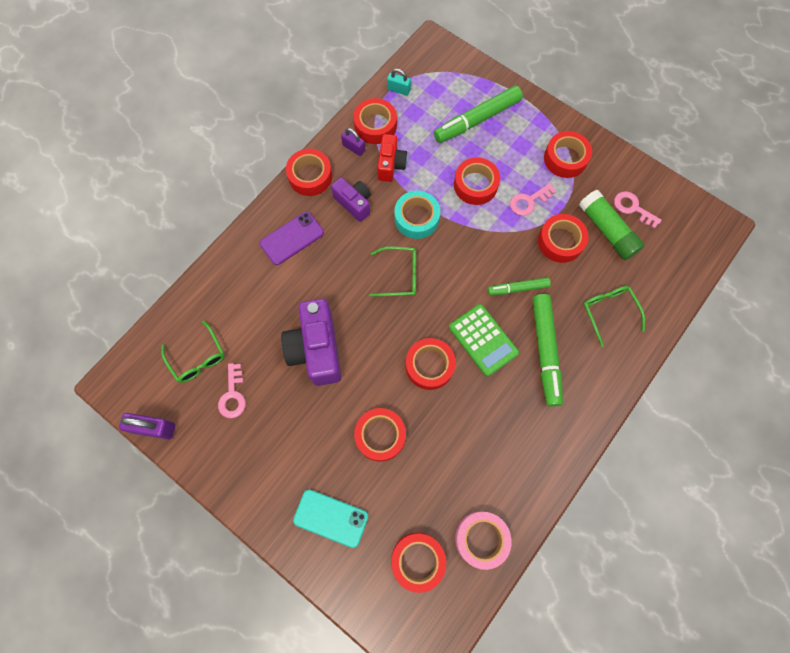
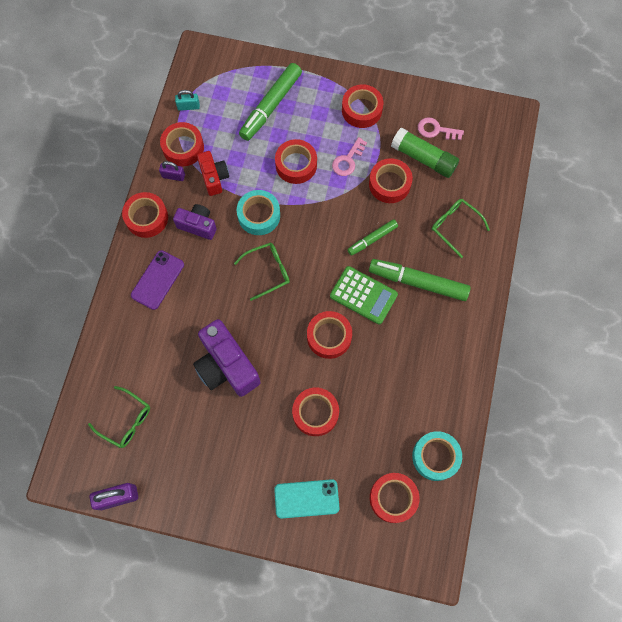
camera: 25 degrees left, 0 degrees up
pink key [218,363,246,418] -> none
pink tape [455,511,512,570] -> turquoise tape [412,431,462,481]
green marker [532,294,563,407] -> green marker turned 135 degrees clockwise [369,259,471,301]

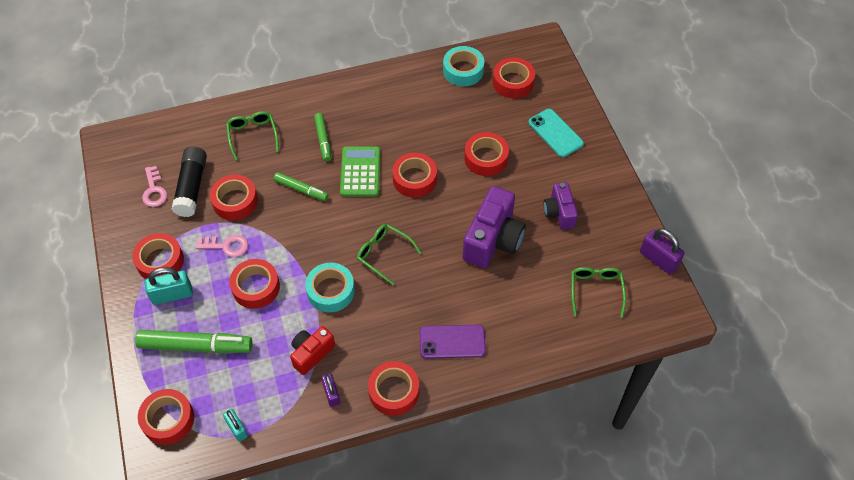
camera: 120 degrees left, 15 degrees down
red tape [160,122,204,166] -> red tape moved to [138,389,194,445]
purple camera [173,204,217,240] -> purple camera moved to [543,182,578,229]
green marker [369,259,471,301] -> green marker [314,113,331,162], size x0.58
green glue stick [391,127,459,178] -> black glue stick [171,146,207,217]
green glasses [432,199,490,258] -> green glasses turned 150 degrees clockwise [226,111,279,161]
none -> turquoise padlock [144,267,193,305]

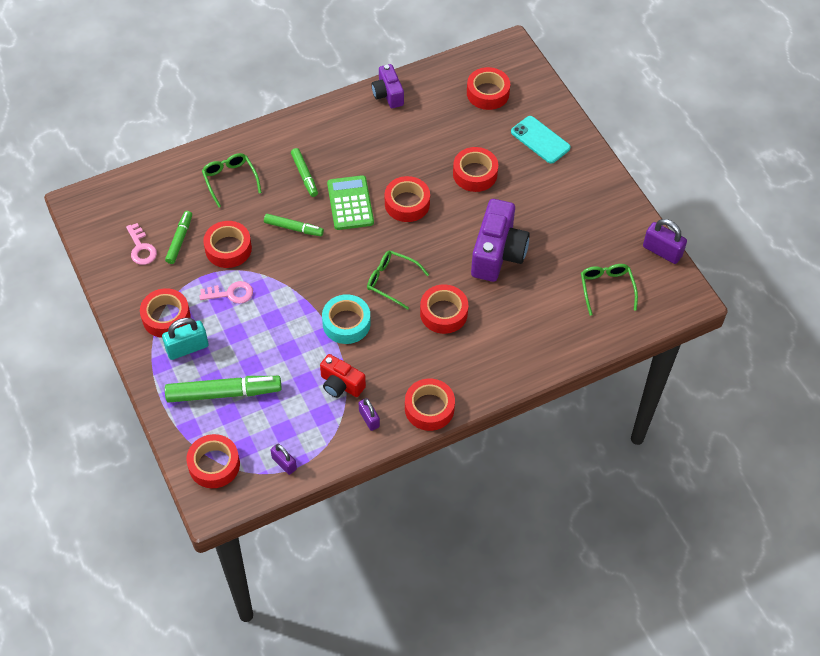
camera: 10 degrees left, 0 degrees up
black glue stick [171,146,207,217] -> green marker [165,211,192,264]
turquoise padlock [223,409,248,442] -> purple padlock [271,444,297,475]
red tape [229,259,280,309] -> red tape moved to [420,284,468,334]
red camera [290,326,335,375] -> red camera turned 90 degrees counterclockwise [320,354,366,398]
purple phone [419,325,486,359] -> none
turquoise tape [443,46,484,86] -> none
purple camera [543,182,578,229] -> purple camera moved to [372,64,404,108]

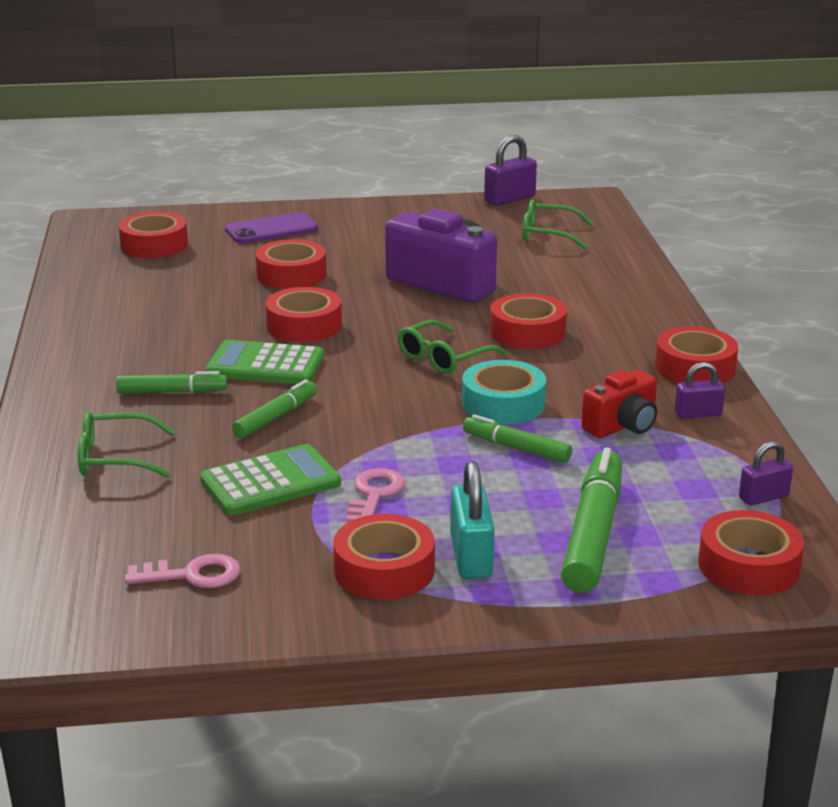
camera: 70 degrees left, 30 degrees down
green marker [165,211,192,264] -> green marker moved to [463,414,572,463]
red tape [203,221,252,268] -> green calculator [200,444,341,516]
purple camera [372,64,404,108] -> none
turquoise phone [511,116,571,163] -> purple phone [225,212,318,243]

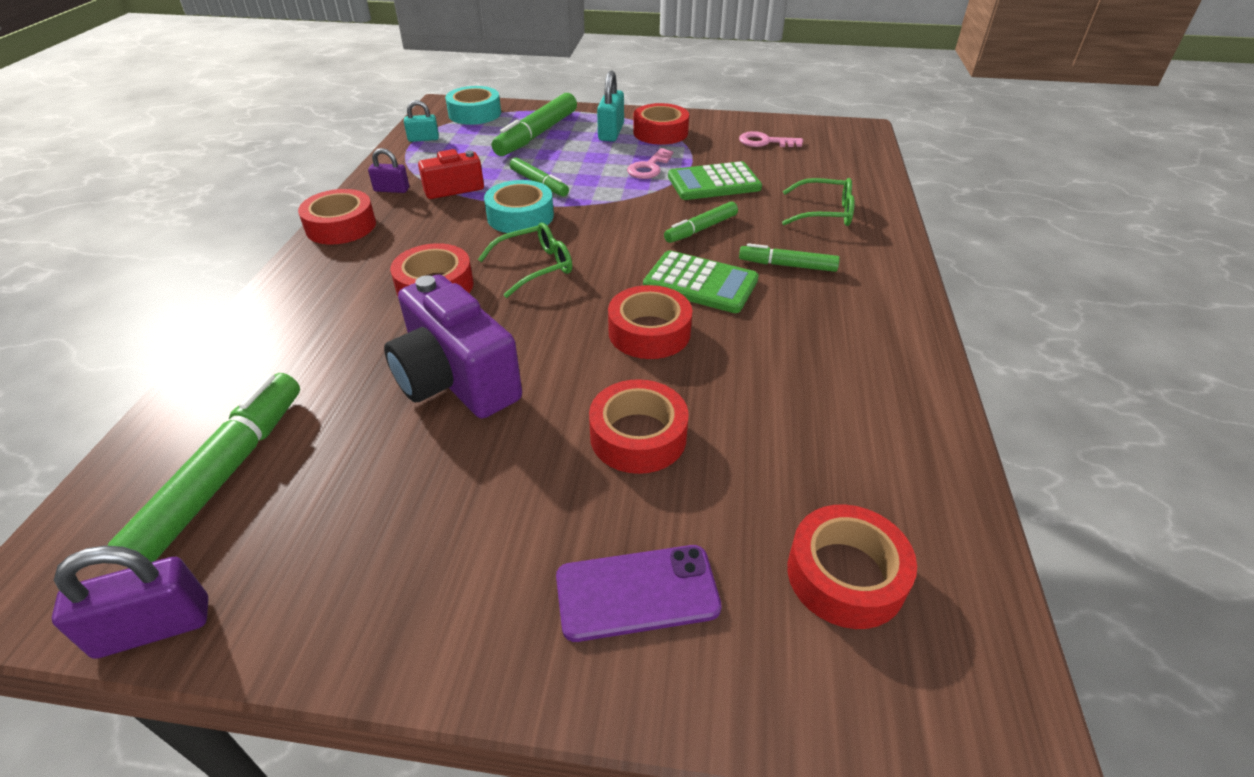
camera: 165 degrees left, 15 degrees up
green glasses [523,199,594,249] -> green marker [107,373,300,562]
red tape [698,510,804,595] -> turquoise tape [445,86,501,125]
purple padlock [739,441,793,506] -> turquoise padlock [404,100,439,142]

